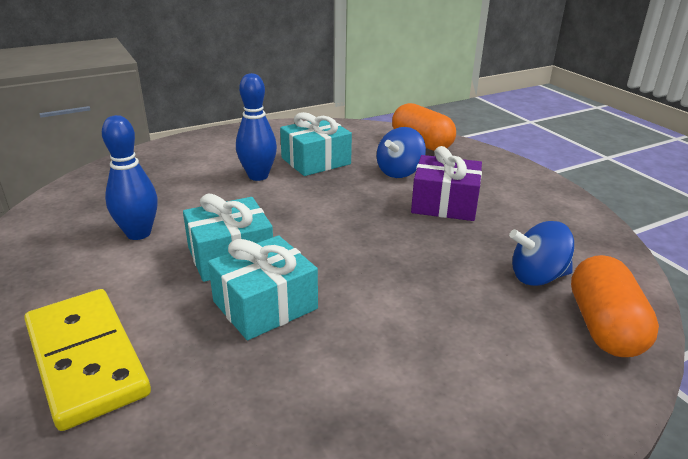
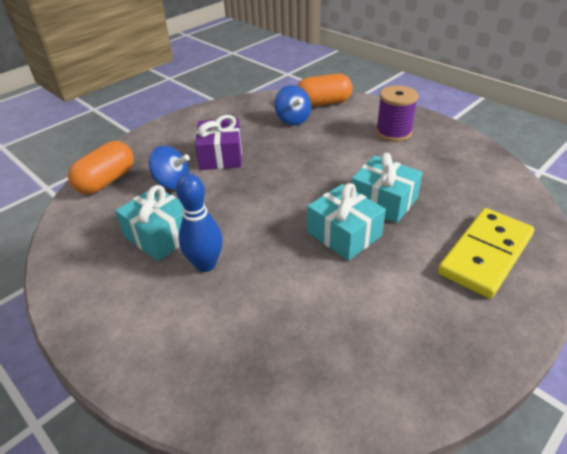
camera: 105 degrees left, 10 degrees up
blue bowling pin [102,115,158,240] -> none
none -> purple spool [376,85,418,142]

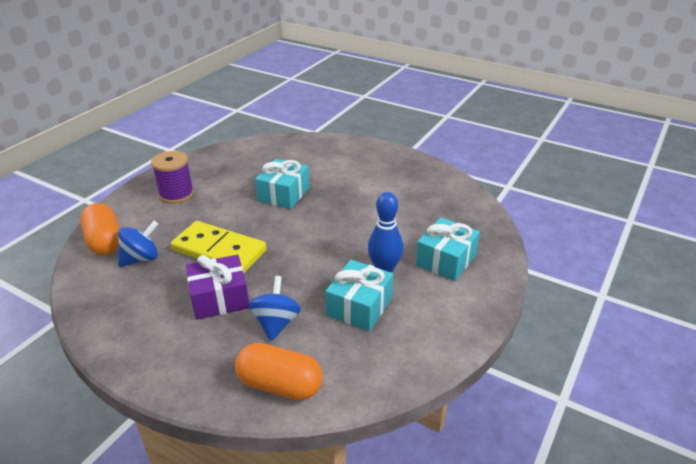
camera: 105 degrees left, 5 degrees down
turquoise gift [307,183,386,261] -> turquoise gift moved to [416,217,480,281]
yellow domino [438,208,534,299] -> yellow domino moved to [171,221,267,273]

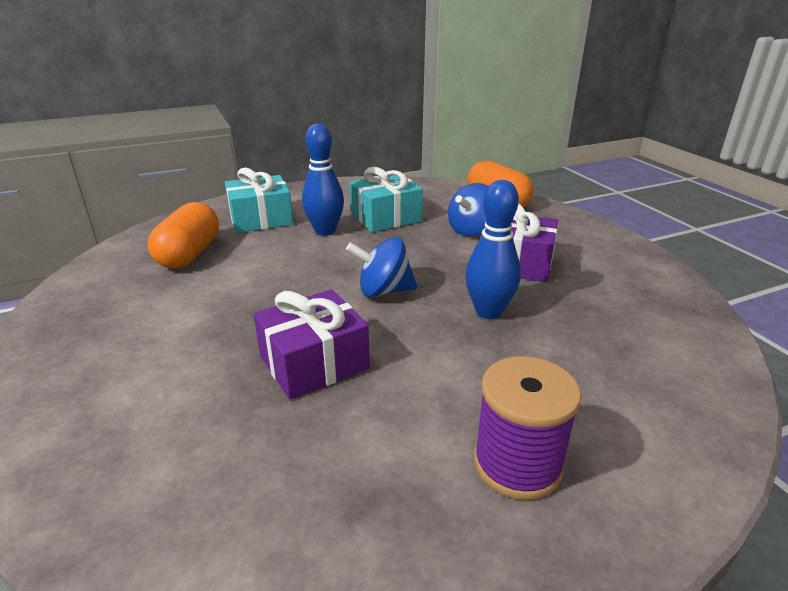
camera: 145 degrees left, 5 degrees down
orange capsule [80,203,120,255] -> orange capsule moved to [148,202,219,268]
blue spinning top [118,221,158,267] -> blue spinning top moved to [346,237,417,297]
yellow domino [171,221,267,273] -> blue bowling pin [465,180,521,319]
turquoise gift [255,159,310,209] -> purple gift [253,289,370,400]

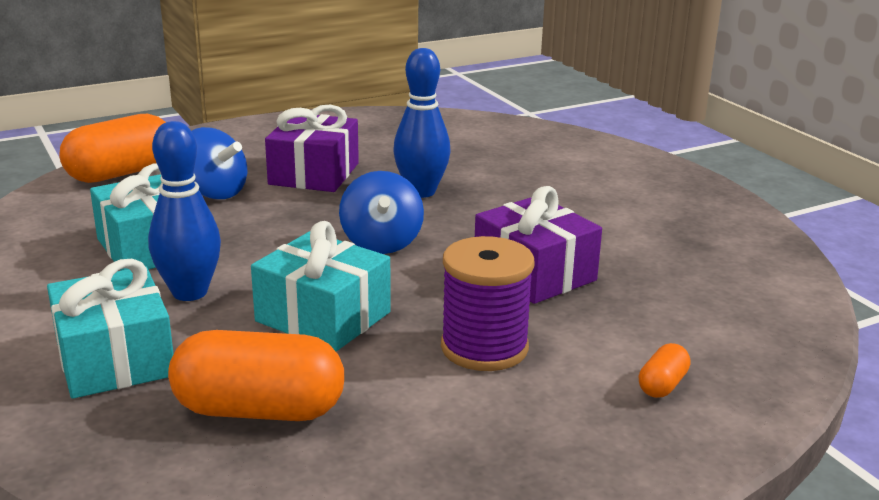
camera: 95 degrees left, 5 degrees down
purple spool [474,356,581,500] -> purple spool moved to [441,236,535,371]
none -> turquoise gift [251,221,391,351]
none -> orange capsule [639,343,690,398]

